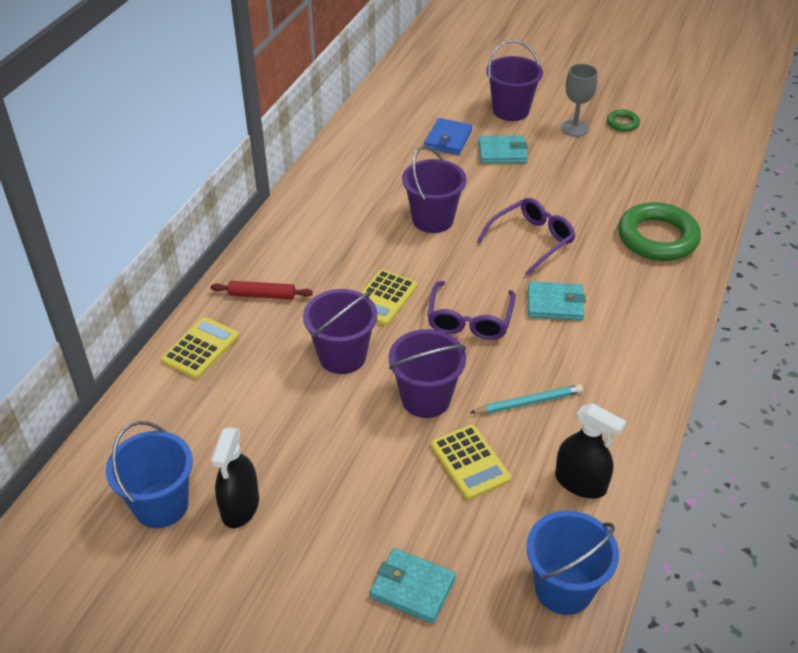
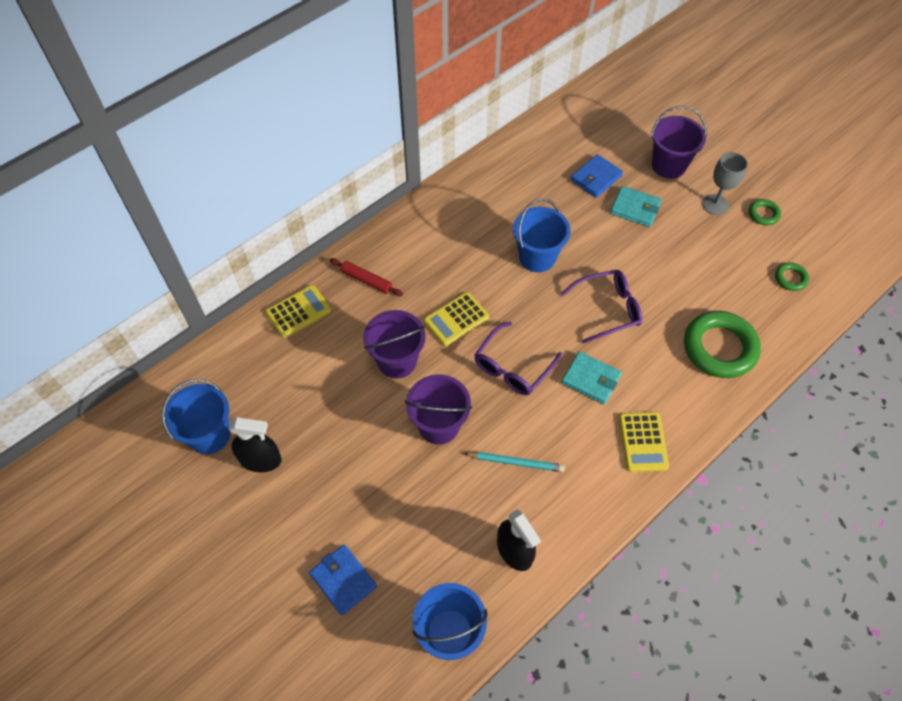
camera: 25 degrees right, 15 degrees up
black spray bottle [211,427,259,528] -> black spray bottle turned 120 degrees counterclockwise [228,417,282,472]
turquoise wallet [370,548,456,624] -> blue wallet [309,545,377,616]
purple bucket [402,146,466,233] -> blue bucket [513,198,570,272]
yellow calculator [431,425,511,500] -> yellow calculator moved to [619,412,669,472]
none -> green ring [775,262,809,291]

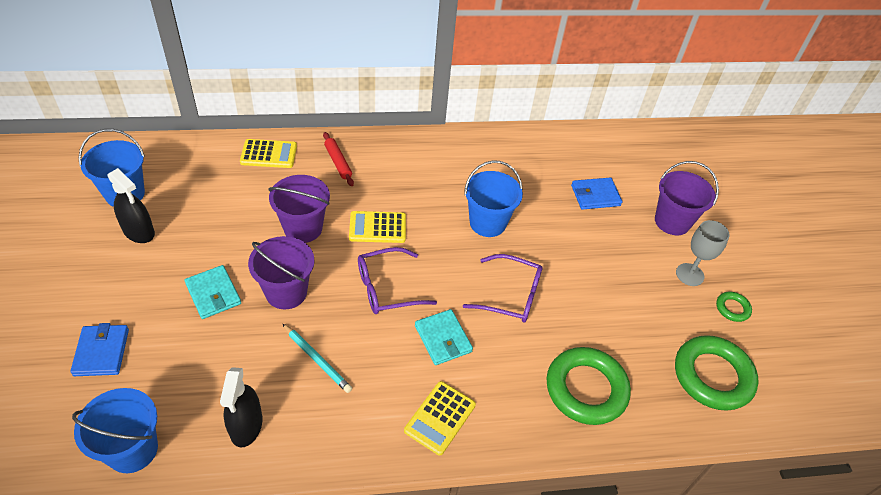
camera: 30 degrees right, 10 degrees down
turquoise wallet [610,186,662,227] -> turquoise wallet moved to [185,265,241,319]
green ring [775,262,809,291] -> green ring [675,335,759,411], size x2.16

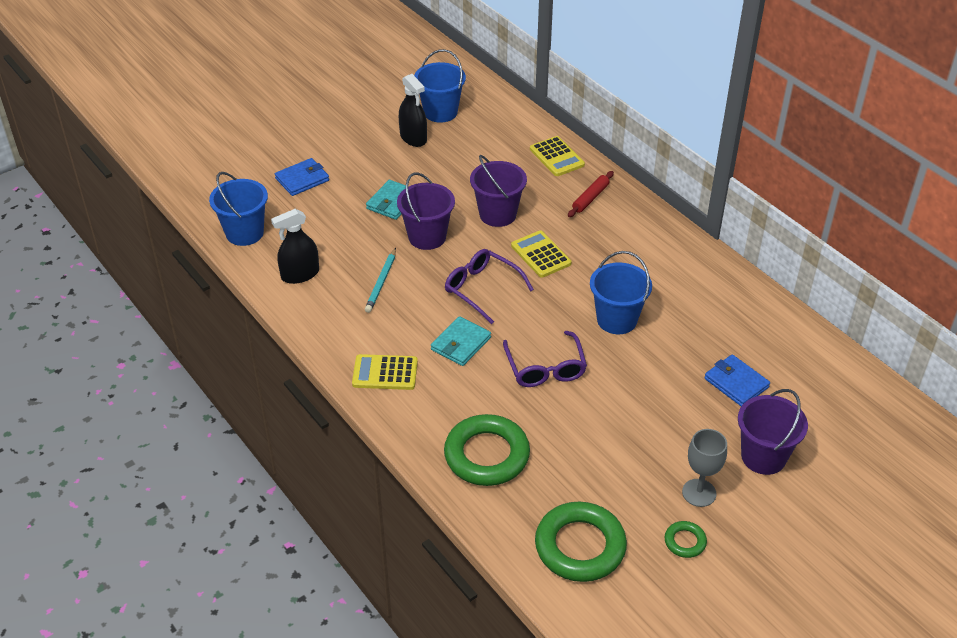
camera: 65 degrees right, 5 degrees down
black spray bottle [108,168,155,243] -> black spray bottle turned 45 degrees counterclockwise [399,74,427,147]

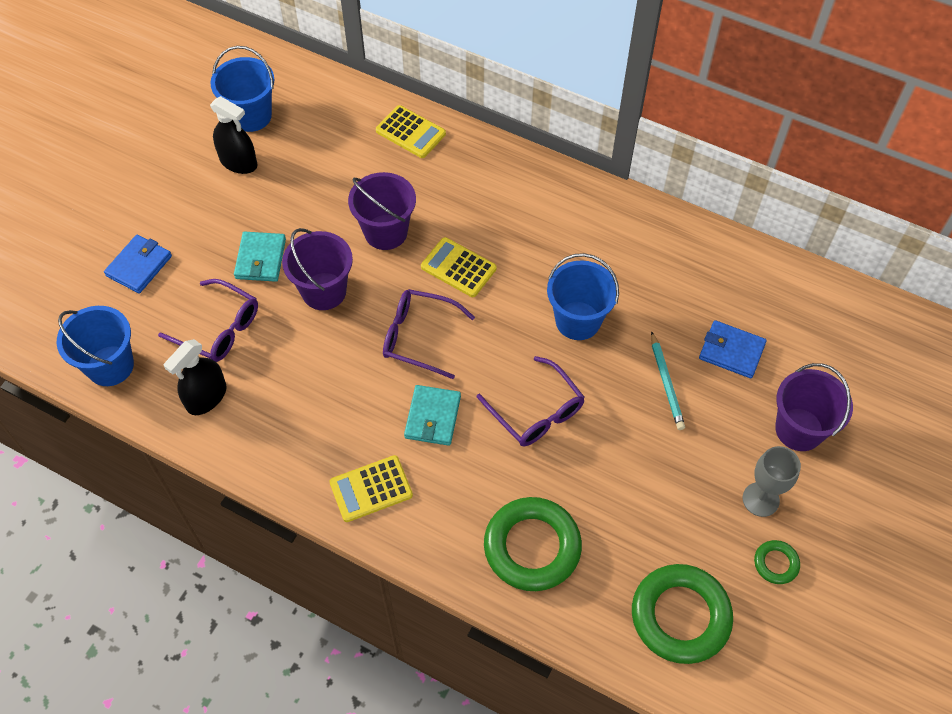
camera: 25 degrees left, 15 degrees up
turquoise pencil [365,248,396,313] -> turquoise pencil moved to [651,331,685,430]
red rolling pin [568,171,614,217] -> none
none -> purple glasses [158,279,258,362]

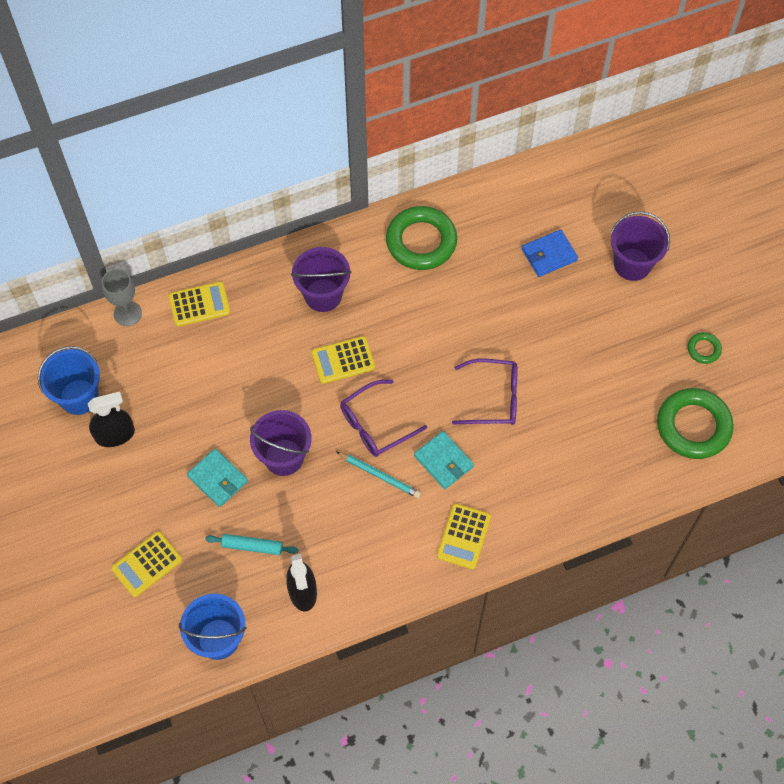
camera: 50 degrees left, 5 degrees up
blue wallet [104,235,172,294] -> yellow calculator [111,531,182,597]
purple glasses [158,279,258,362] -> turquoise rolling pin [205,534,298,555]
purple bucket [348,172,416,250] -> purple bucket moved to [291,247,352,312]
green ring [484,497,582,591] -> green ring moved to [386,206,457,270]
blue bucket [547,253,619,340] -> none
turquoise pencil [651,331,685,430] -> turquoise pencil moved to [337,452,421,498]
grey goblet [743,446,801,517] -> grey goblet moved to [102,269,142,326]

